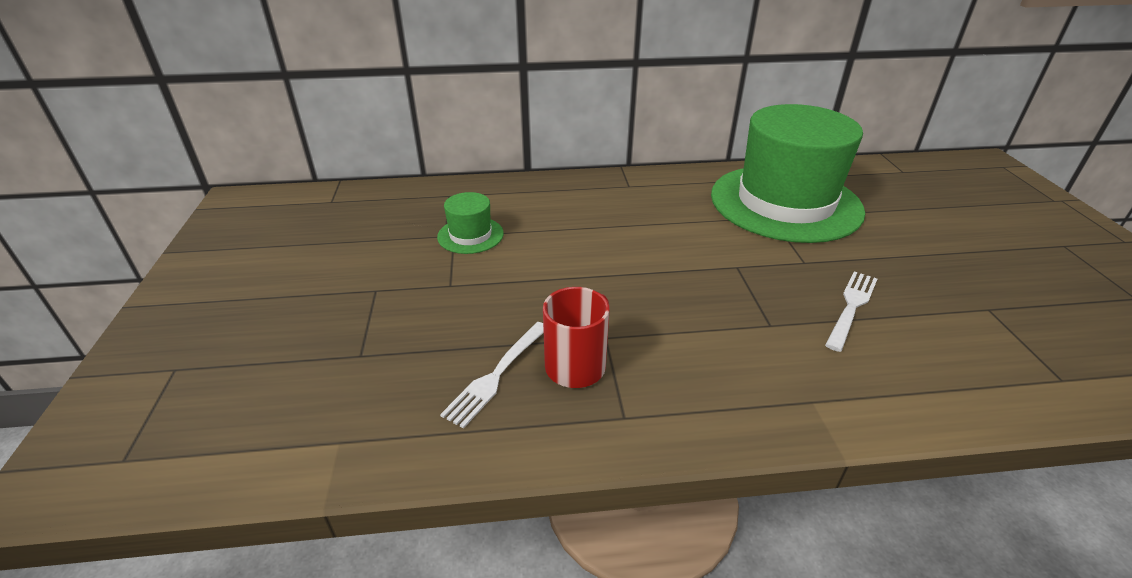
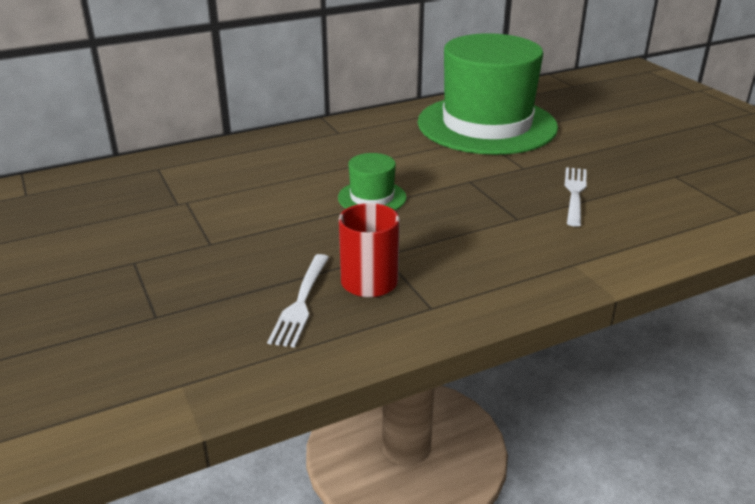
camera: 20 degrees left, 5 degrees down
green hat [437,192,504,254] -> green hat moved to [338,153,407,210]

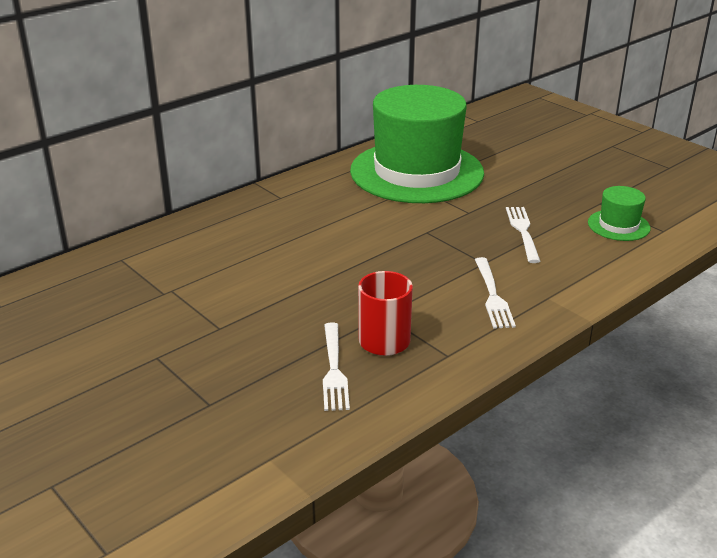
camera: 15 degrees left, 0 degrees up
green hat [338,153,407,210] -> green hat moved to [588,186,651,241]
none -> white fork [475,257,516,328]

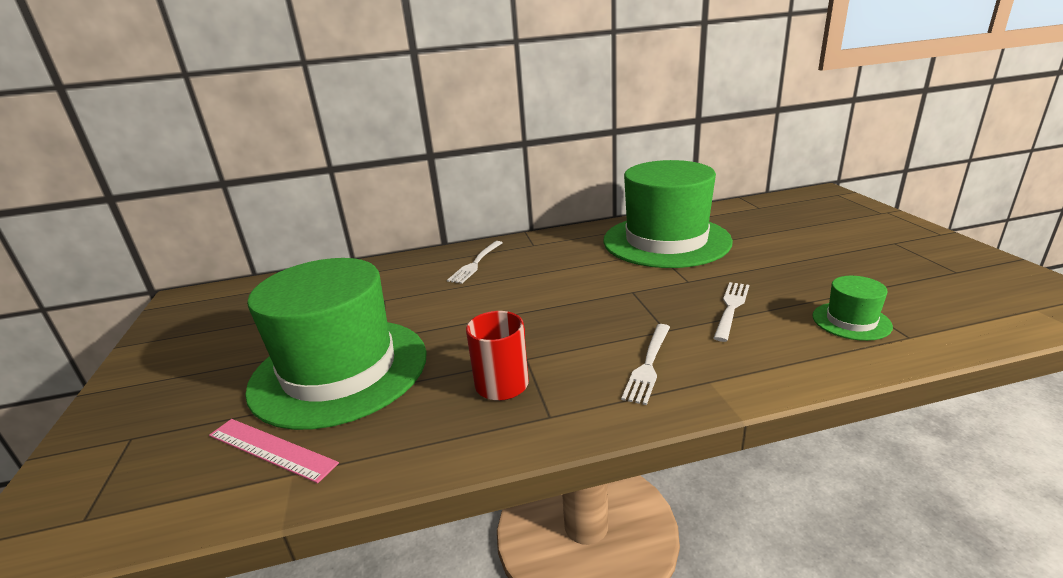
camera: 30 degrees right, 5 degrees down
white fork [323,323,350,411] -> white fork moved to [447,241,503,284]
none -> pink ruler [209,419,339,483]
none -> green hat [245,258,427,430]

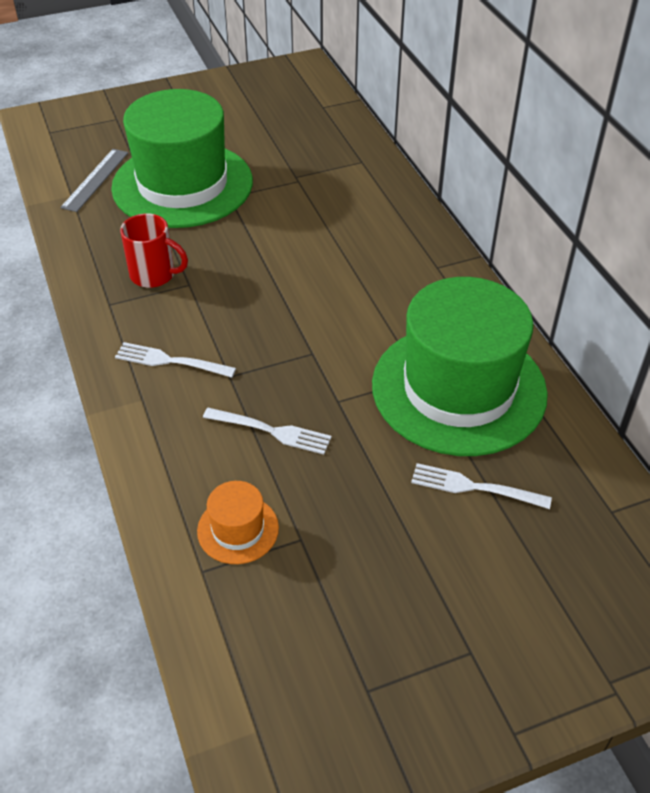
camera: 80 degrees right, 20 degrees up
pink ruler [209,419,339,483] -> grey ruler [60,149,128,212]
white fork [447,241,503,284] -> white fork moved to [411,463,552,509]
green hat [812,276,893,341] -> orange hat [197,481,279,564]

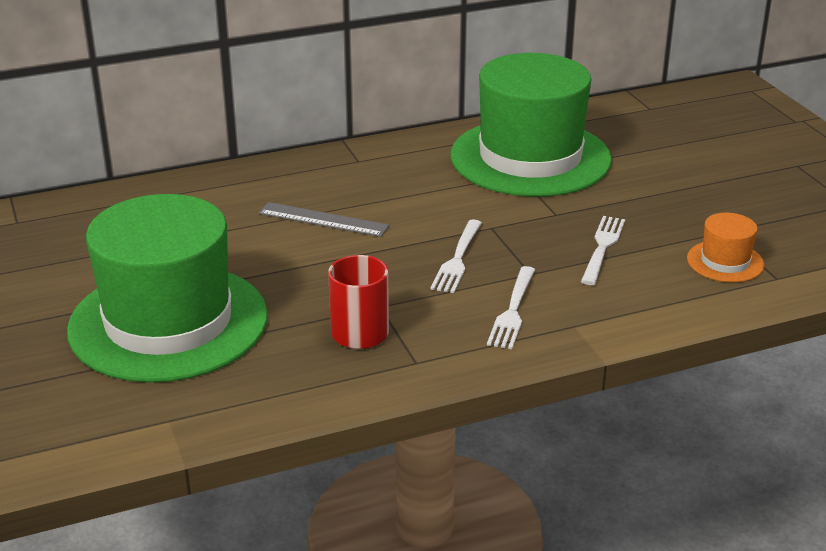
camera: 90 degrees left, 15 degrees down
grey ruler [60,149,128,212] -> grey ruler moved to [259,202,389,237]
white fork [411,463,552,509] -> white fork moved to [430,219,482,293]

